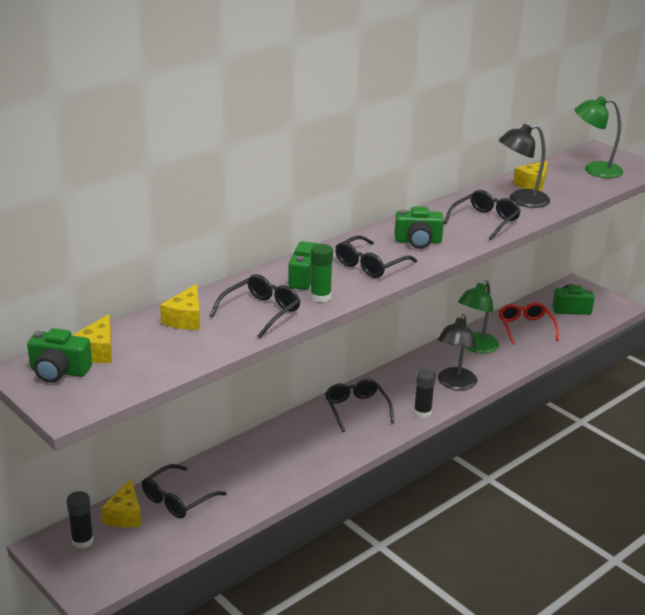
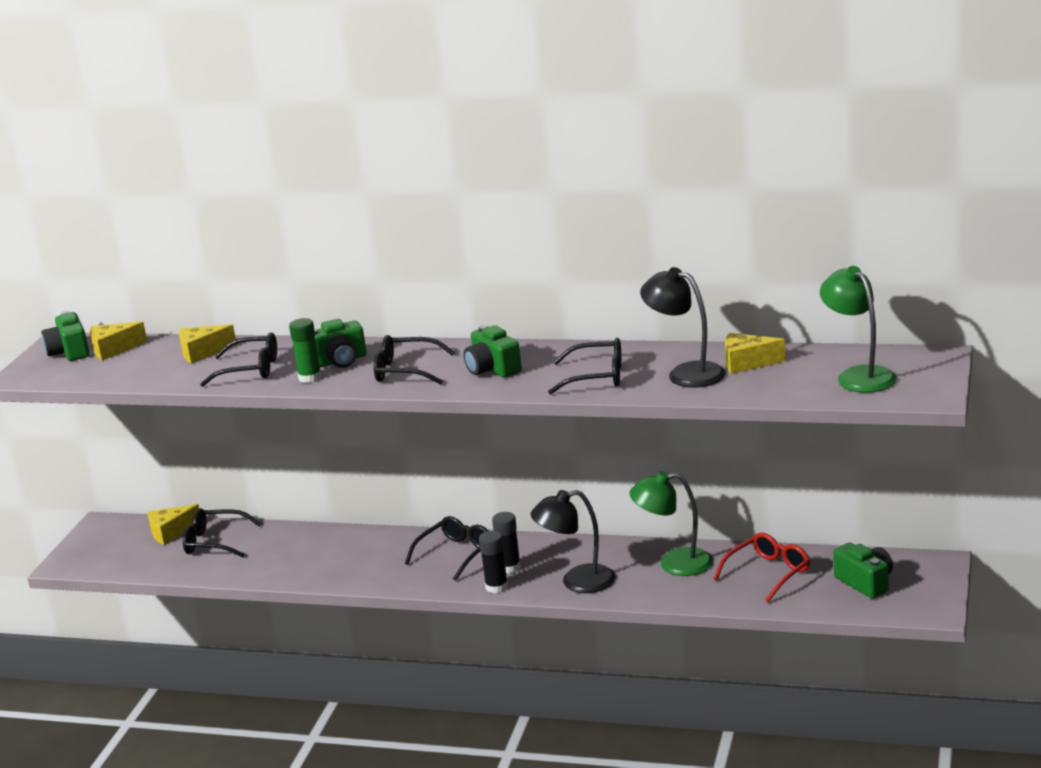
camera: 60 degrees right, 5 degrees down
black glue stick [67,491,94,549] -> black glue stick moved to [492,512,521,574]

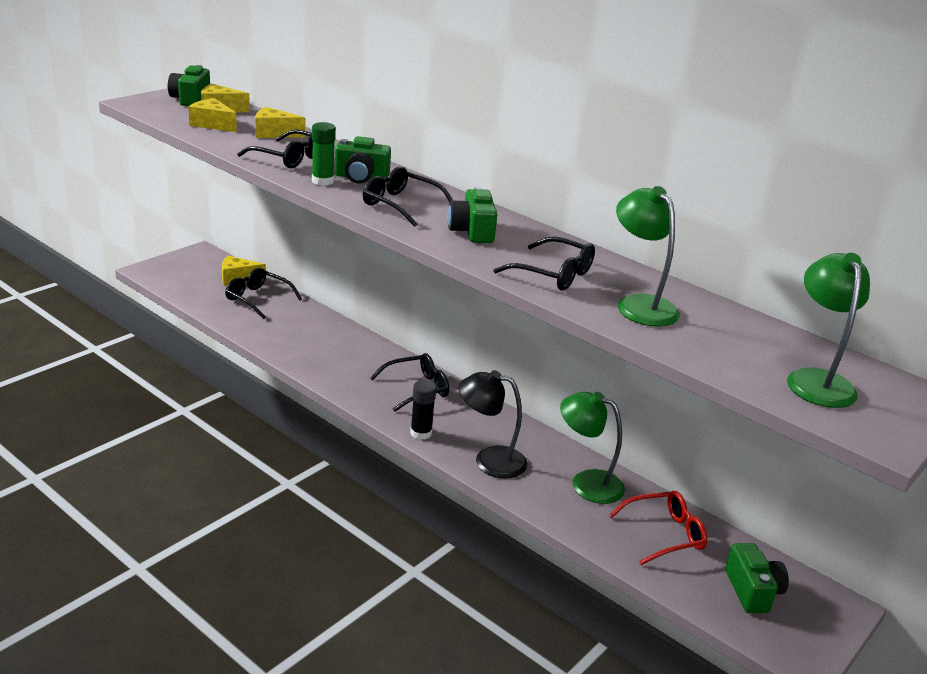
camera: 20 degrees right, 5 degrees up
black glue stick [492,512,521,574] -> none
black lamp [640,267,725,388] -> green lamp [616,186,680,327]
yellow cheese [725,333,786,374] -> yellow cheese moved to [188,98,237,132]

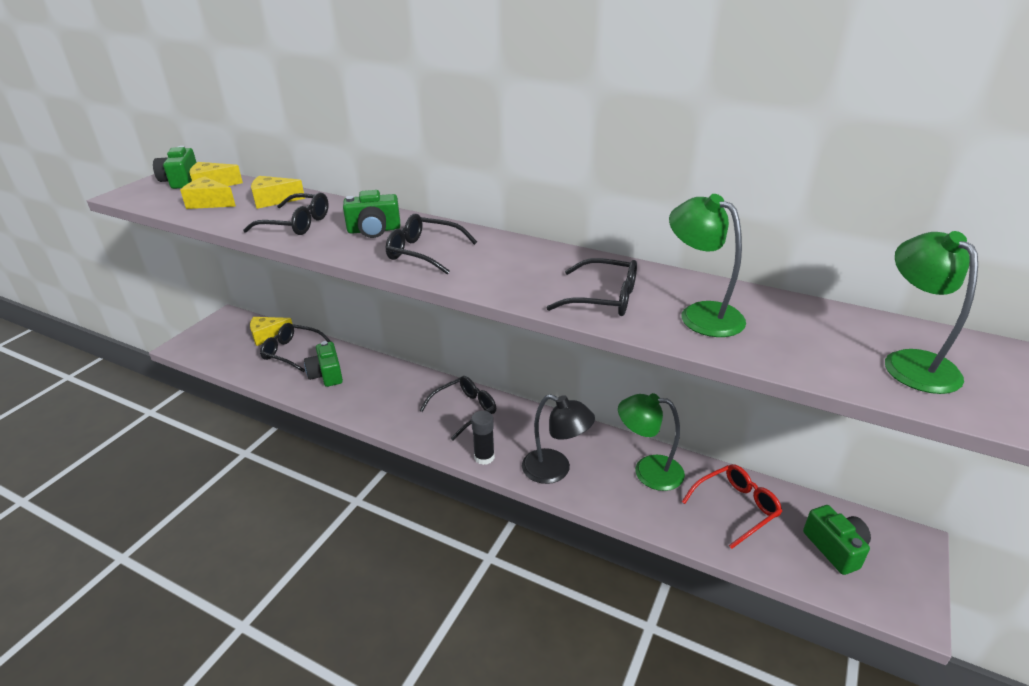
camera: 10 degrees left, 5 degrees up
green glue stick [312,122,336,186] -> none
green camera [447,186,497,243] -> green camera moved to [304,341,343,387]
black lamp [459,370,527,479] -> black lamp turned 150 degrees counterclockwise [522,394,595,484]

